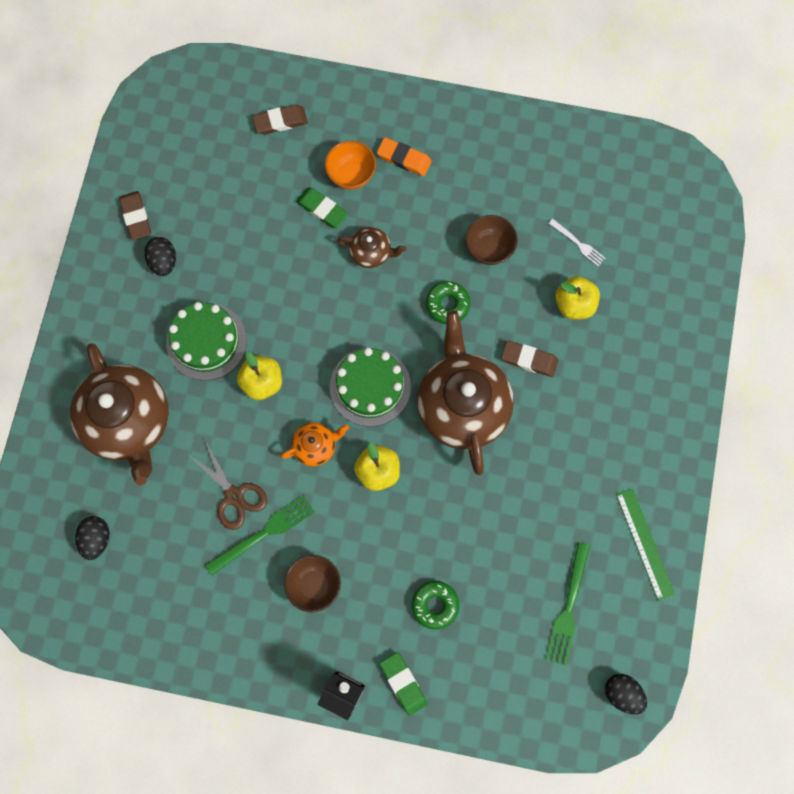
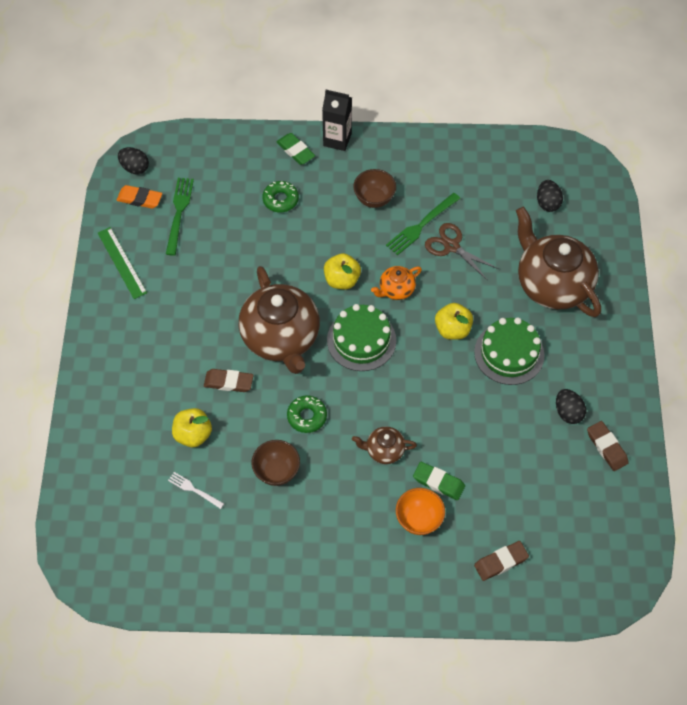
camera: 170 degrees right, 15 degrees down
orange eraser [377,137,432,176] -> orange eraser moved to [117,185,162,209]

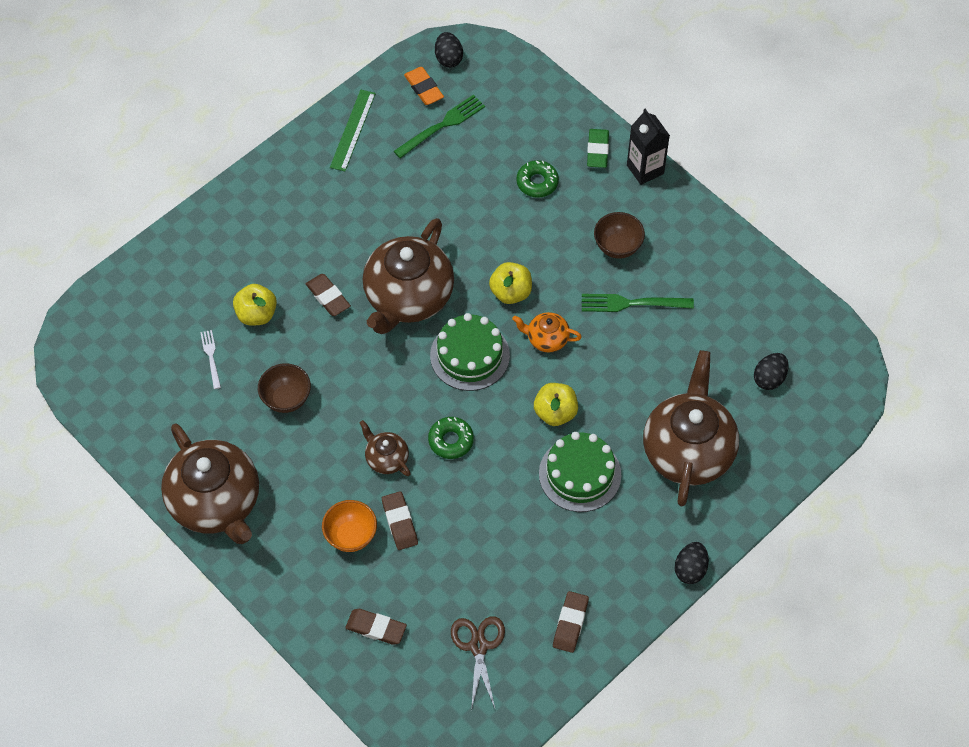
camera: 45 degrees right, 0 degrees up
green donut [287,395,327,433] -> green donut moved to [428,417,474,459]
green eraser [413,462,465,500] -> brown eraser [382,491,418,550]
brown scissors [425,223,499,280] -> brown scissors moved to [451,616,505,711]
black egg [556,389,586,424] -> black egg moved to [675,542,709,584]
none -> brown teapot [161,424,259,544]

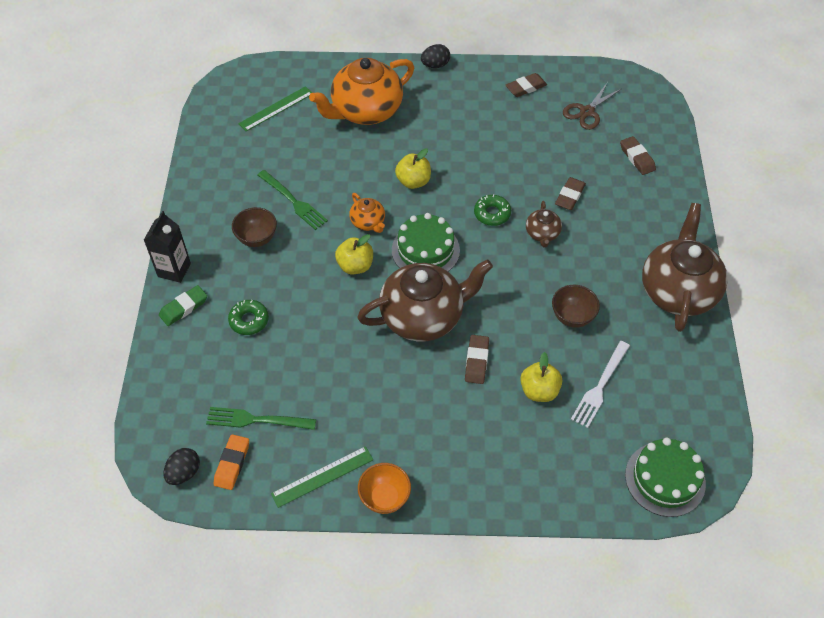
camera: 135 degrees left, 5 degrees down
white fork [200,330,221,389] -> white fork [571,341,630,428], size x1.68
orange bowl [322,500,377,552] -> orange bowl moved to [358,463,411,514]
green cake [539,432,621,512] -> green cake moved to [625,437,706,517]
brown teapot [643,350,739,506] -> orange teapot [309,58,414,125]
black egg [754,353,789,390] -> green ruler [238,86,312,131]

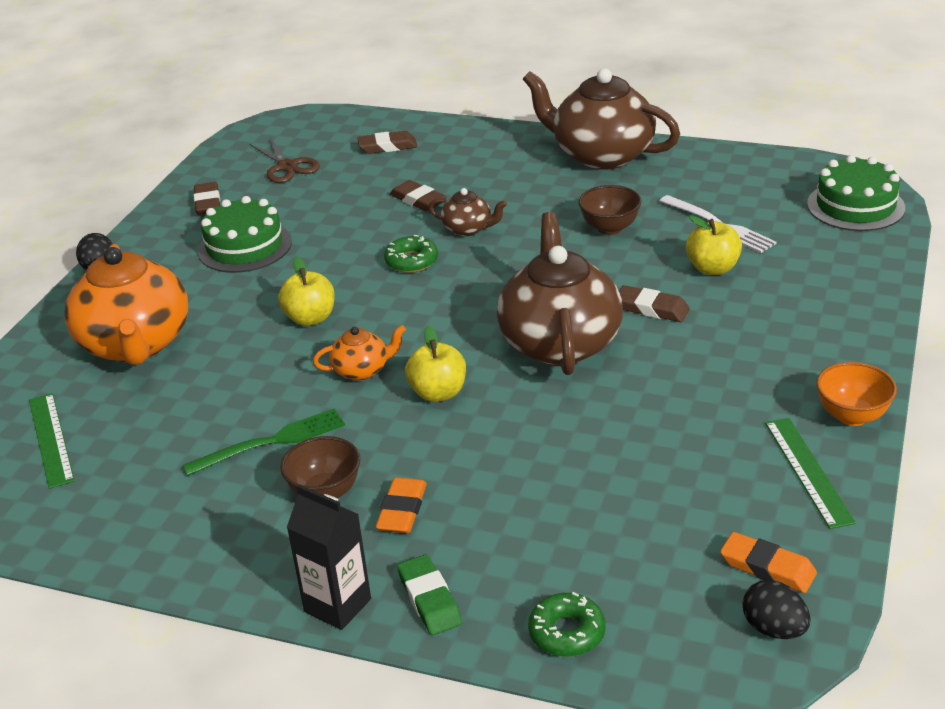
camera: 70 degrees left, 20 degrees down
green fork [206,407,316,430] -> none
green donut [228,300,269,335] -> green donut moved to [528,592,606,657]
green cake [392,213,460,272] -> green cake moved to [198,196,292,273]
none -> orange eraser [375,477,427,533]

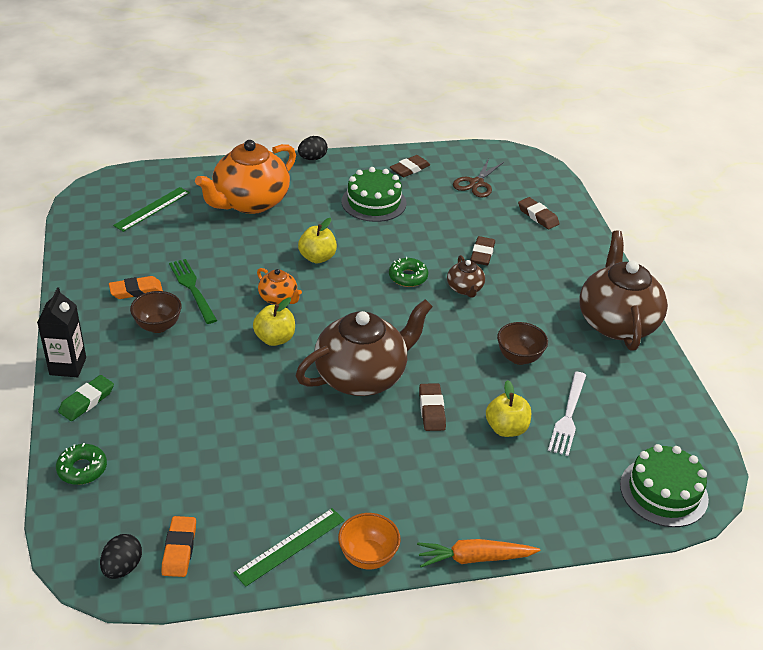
camera: 55 degrees right, 5 degrees up
green fork [182,409,345,476] -> green fork turned 150 degrees counterclockwise [169,259,217,324]
orange eraser [375,477,427,533] -> orange eraser moved to [109,276,163,299]
none -> orange carrot [417,539,540,567]

